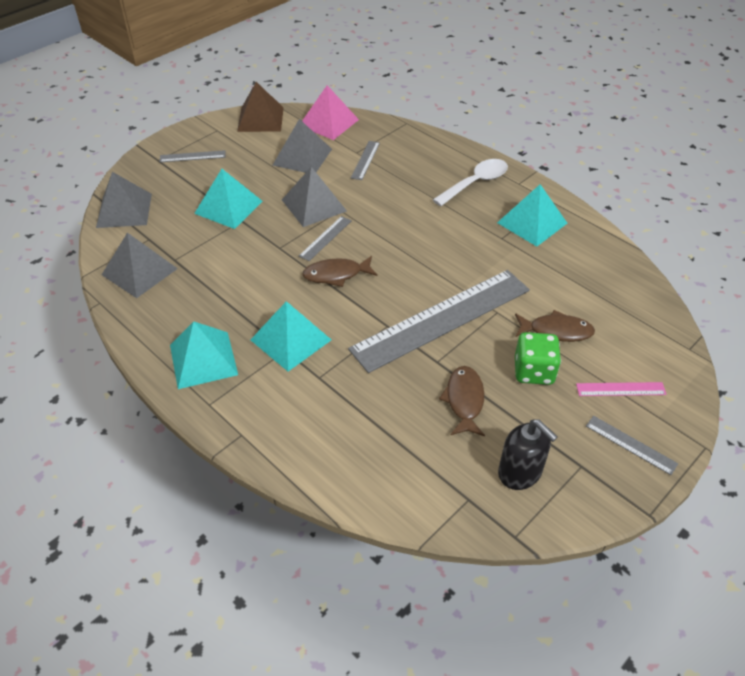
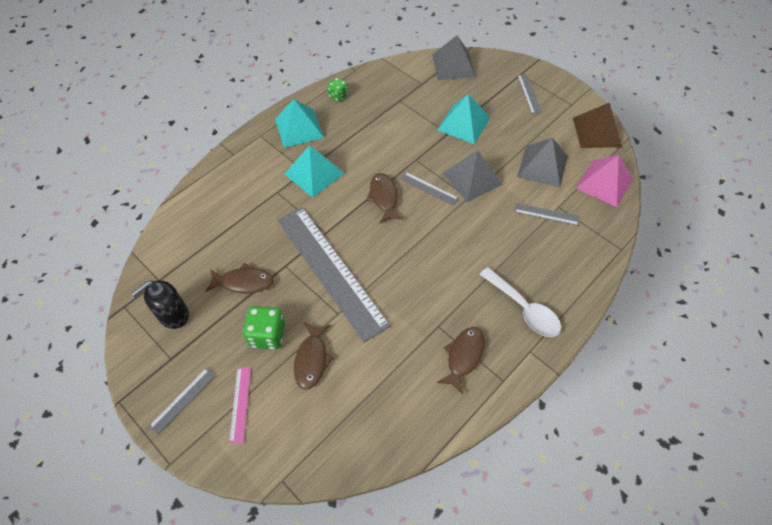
camera: 90 degrees right, 10 degrees up
grey pyramid [102,233,178,298] -> none
turquoise pyramid [497,184,567,246] -> brown fish [437,327,485,394]
none -> green dice [327,77,349,102]

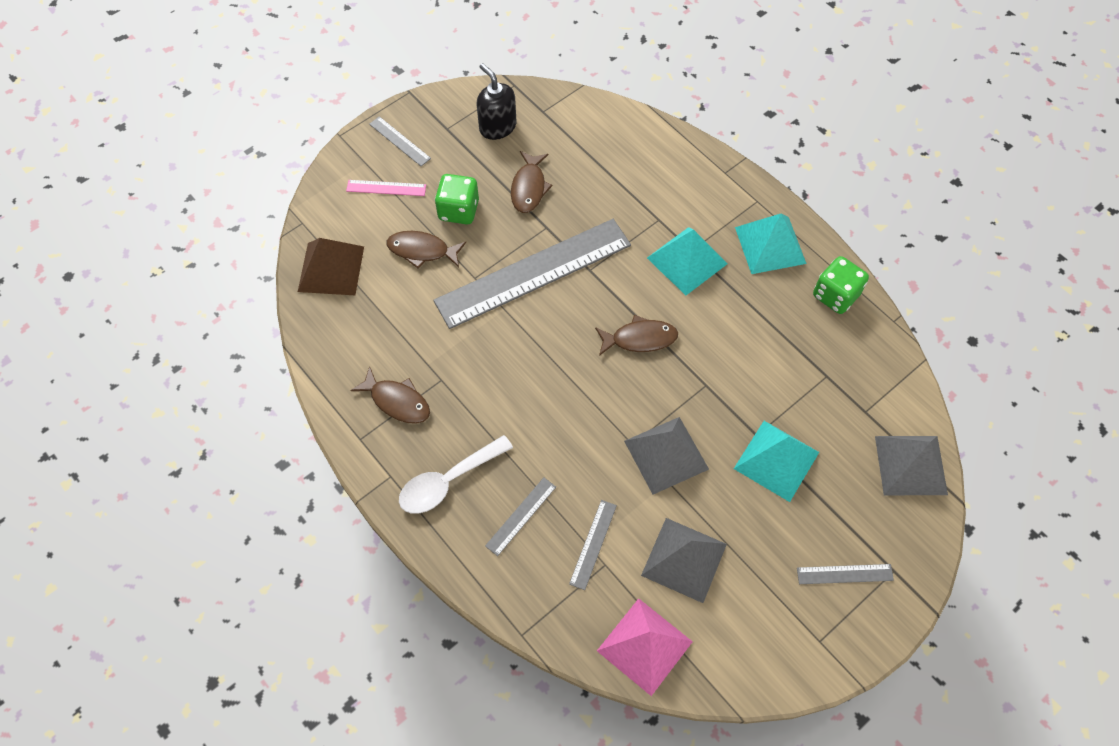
camera: 95 degrees right, 5 degrees up
green dice [327,77,349,102] -> green dice [813,256,869,314], size x1.60
grey ruler [400,172,459,206] -> grey ruler moved to [485,477,556,556]
brown pyramid [573,103,622,148] -> brown pyramid moved to [298,238,364,295]

